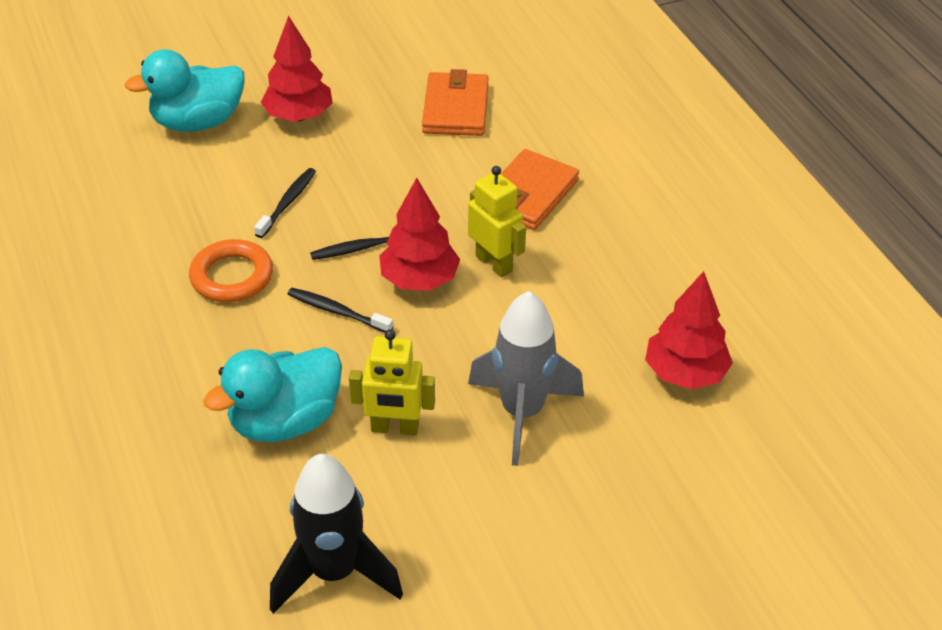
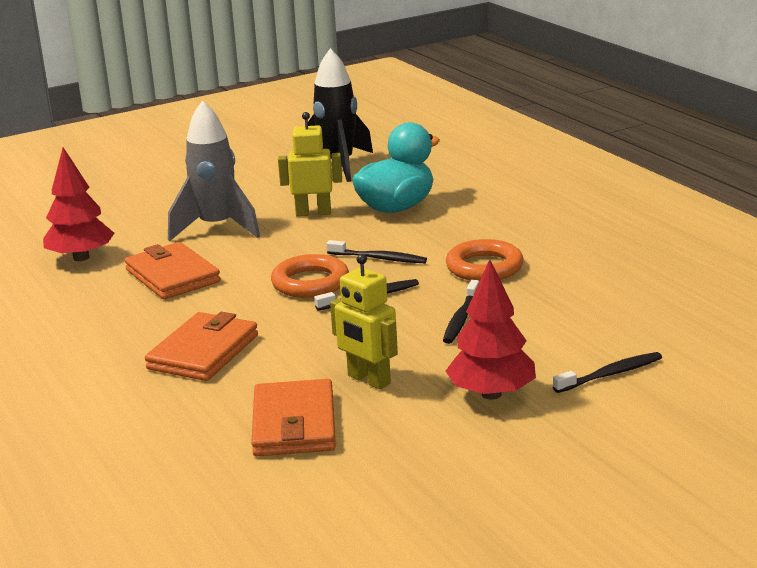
camera: 175 degrees right, 20 degrees down
turquoise duck [125,49,245,132] -> black toothbrush [553,352,662,393]
red tree [379,178,460,291] -> orange ring [271,254,349,298]
yellow robot [468,166,526,278] -> yellow robot moved to [330,254,398,390]
none -> orange wallet [125,242,221,299]

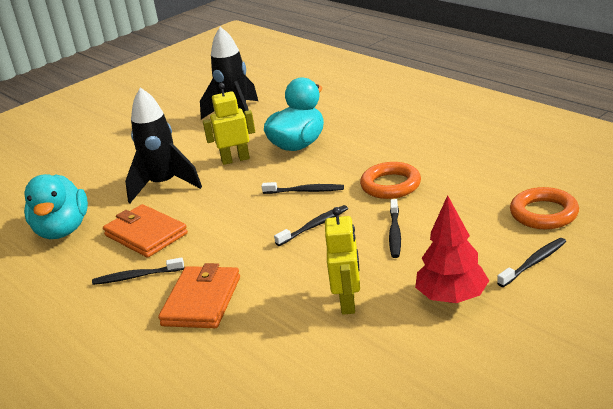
camera: 10 degrees left, 5 degrees up
red tree [43,147,114,261] -> turquoise duck [24,174,88,239]
grey rocket [168,100,260,241] -> black rocket [125,87,202,203]
orange wallet [251,379,336,456] -> none
orange ring [271,254,349,298] -> orange ring moved to [510,187,579,229]
yellow robot [330,254,398,390] -> yellow robot turned 120 degrees counterclockwise [325,207,360,315]
none -> black toothbrush [92,258,184,285]

